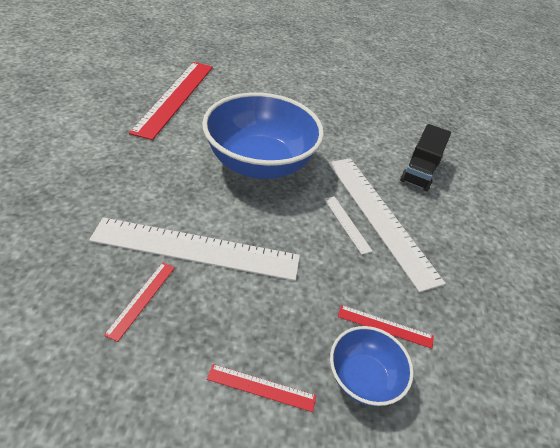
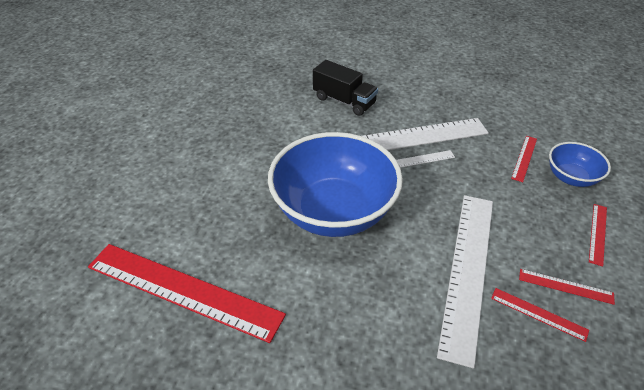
camera: 75 degrees left, 0 degrees up
none -> red ruler [519,269,615,305]

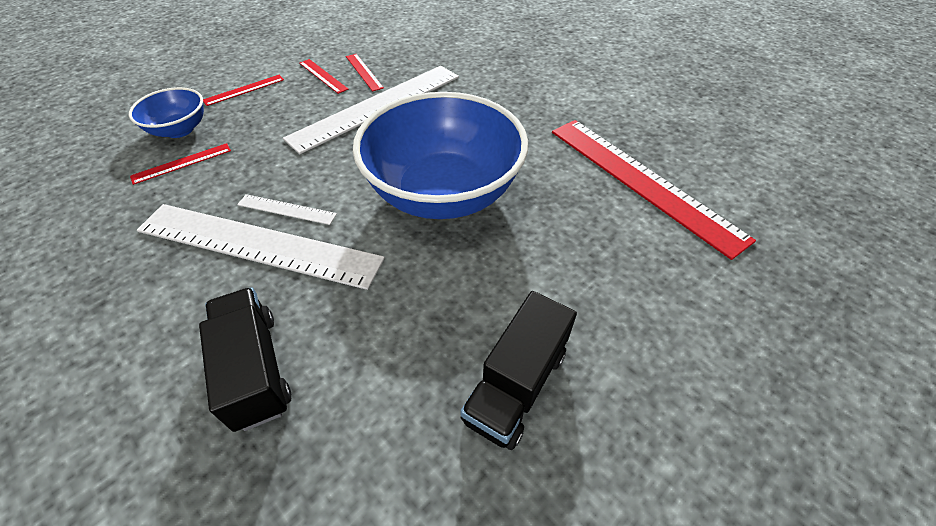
camera: 150 degrees left, 5 degrees up
none -> black truck [460,291,577,450]

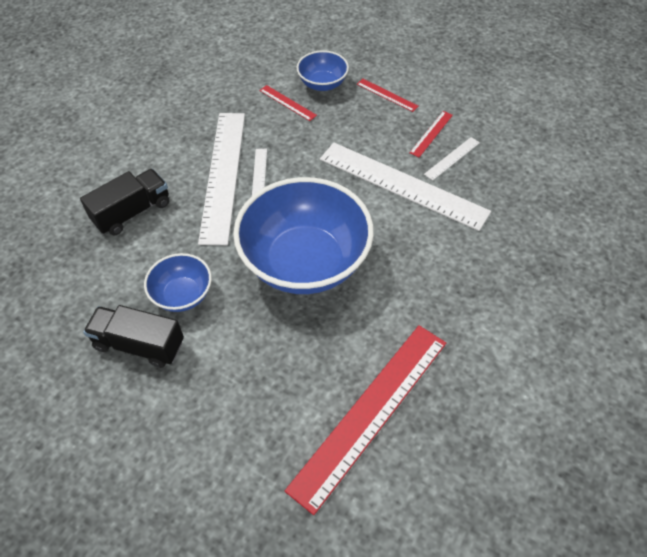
camera: 75 degrees right, 5 degrees up
red ruler [346,54,384,92] -> white ruler [424,137,480,181]
none -> blue bowl [144,253,212,312]

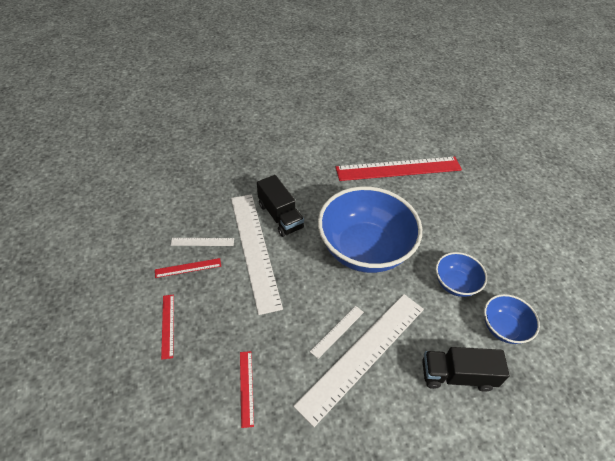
camera: 140 degrees left, 5 degrees down
black truck [83,305,184,368] -> black truck moved to [257,175,304,237]
blue bowl [296,50,349,91] -> blue bowl moved to [484,294,540,344]

